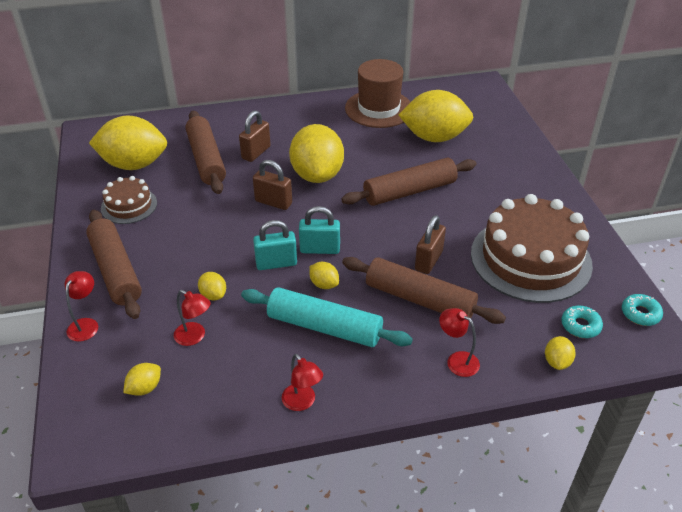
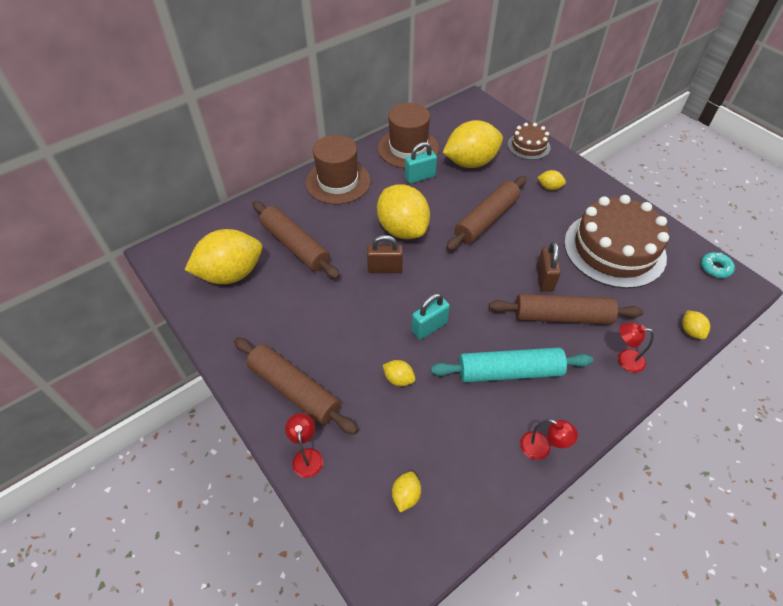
camera: 25 degrees left, 10 degrees up
brown cake [101,176,157,224] -> brown cake moved to [508,123,551,160]
red lamp [174,290,211,346] -> none
brown padlock [239,110,271,162] -> none
turquoise padlock [299,206,340,254] -> turquoise padlock moved to [405,142,437,183]
yellow lemon [309,262,339,289] -> yellow lemon moved to [537,170,566,190]
turquoise donut [561,306,603,338] -> none
none -> brown hat [306,135,371,204]

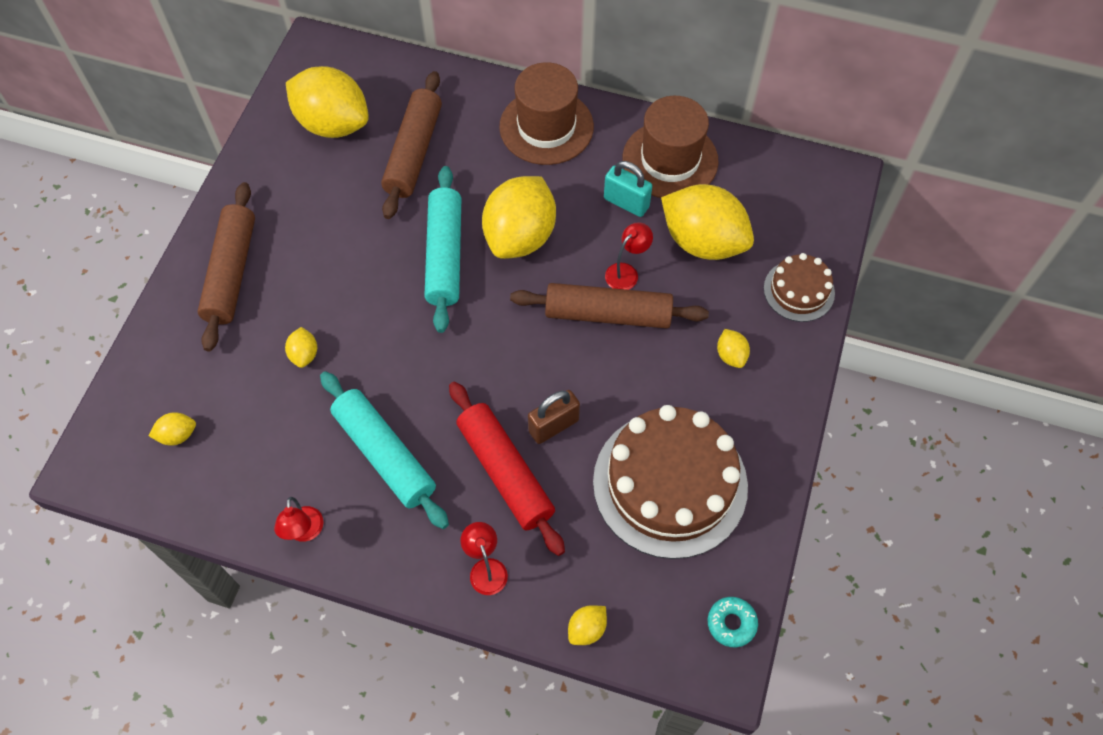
camera: 55 degrees right, 10 degrees up
red lamp [285,413,323,478] -> red lamp moved to [605,222,653,290]
brown padlock [367,235,403,273] -> turquoise rolling pin [424,166,461,333]
turquoise padlock [412,293,450,340] -> none
brown rolling pin [489,294,643,324] -> red rolling pin [449,382,565,556]

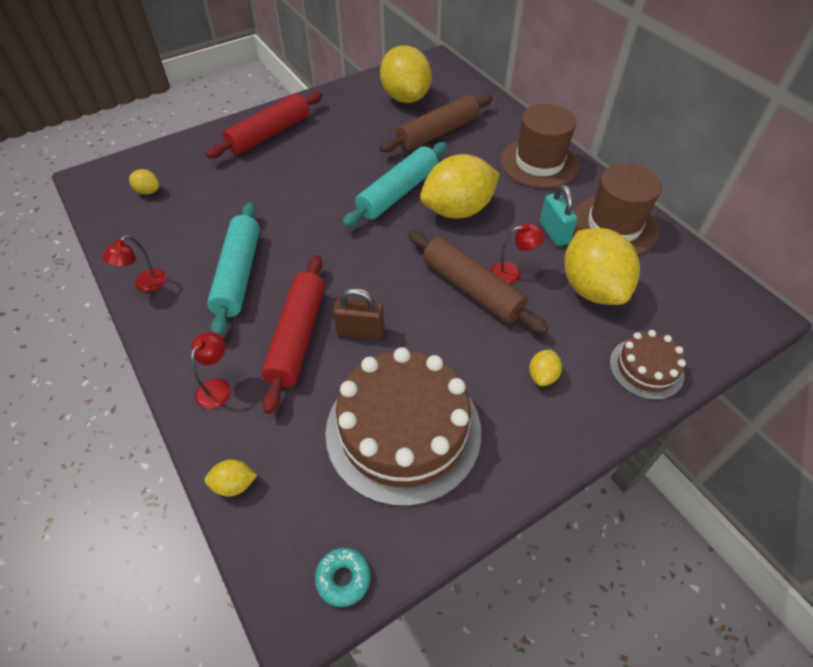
camera: 40 degrees right, 10 degrees down
brown rolling pin [197,182,255,352] -> red rolling pin [206,92,323,159]
yellow lemon [285,327,317,368] -> none

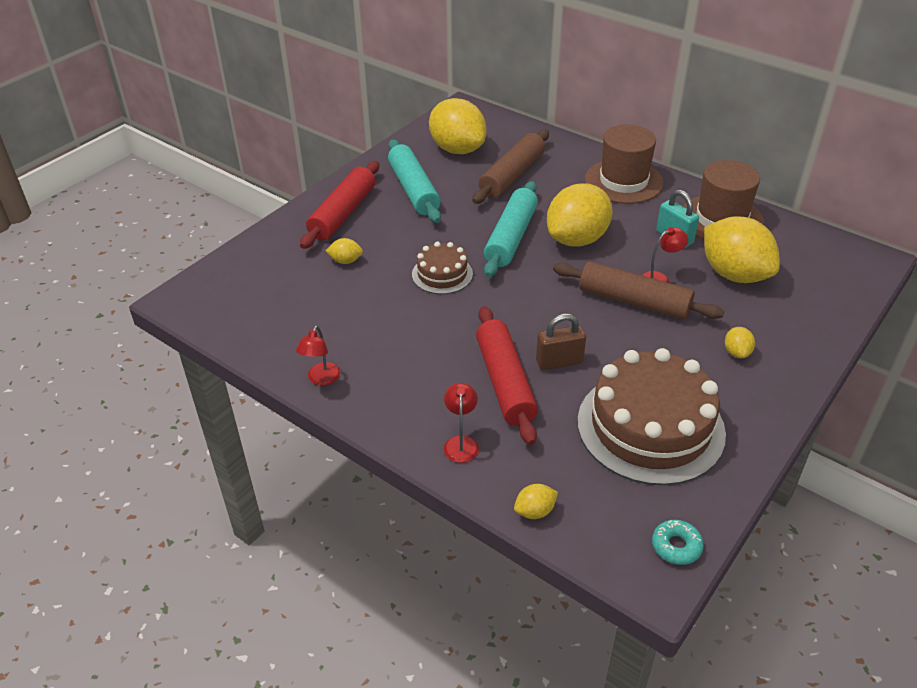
camera: 20 degrees left, 10 degrees down
yellow lemon [129,169,159,195] -> yellow lemon moved to [326,238,363,264]
turquoise rolling pin [207,202,260,336] -> turquoise rolling pin moved to [388,139,441,223]
brown cake [610,330,686,400] -> brown cake moved to [412,241,473,294]

